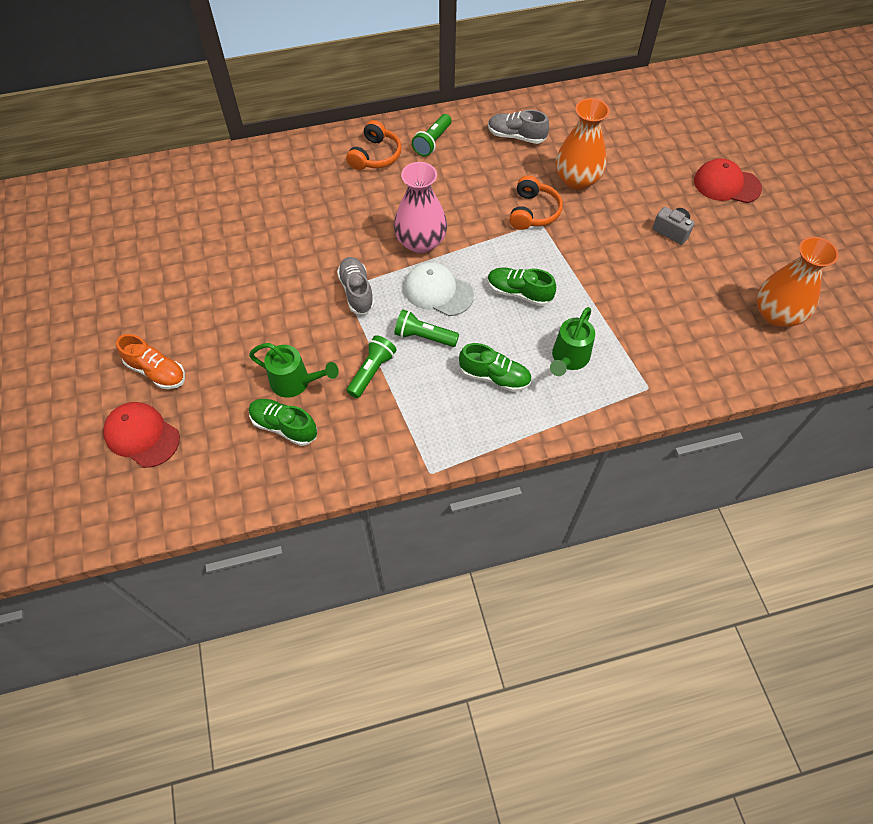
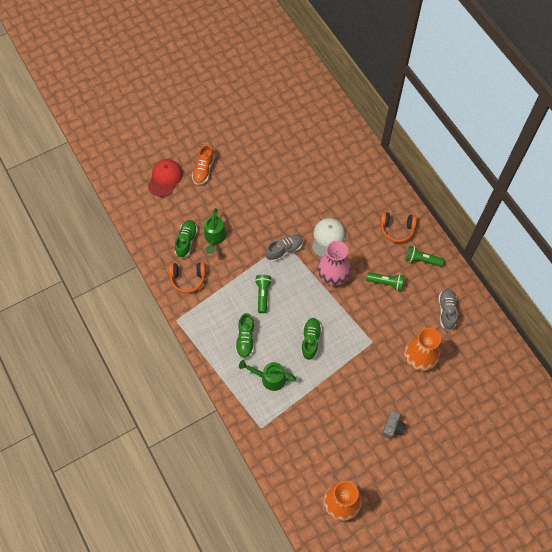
camera: 75 degrees right, 5 degrees up
green flashlight [347,335,397,398] -> green flashlight moved to [366,272,405,291]
white cap [404,262,474,316] -> white cap moved to [312,218,345,257]
orange headphones [509,175,563,230] -> orange headphones moved to [169,262,206,294]
red cap [694,158,762,203] -> none

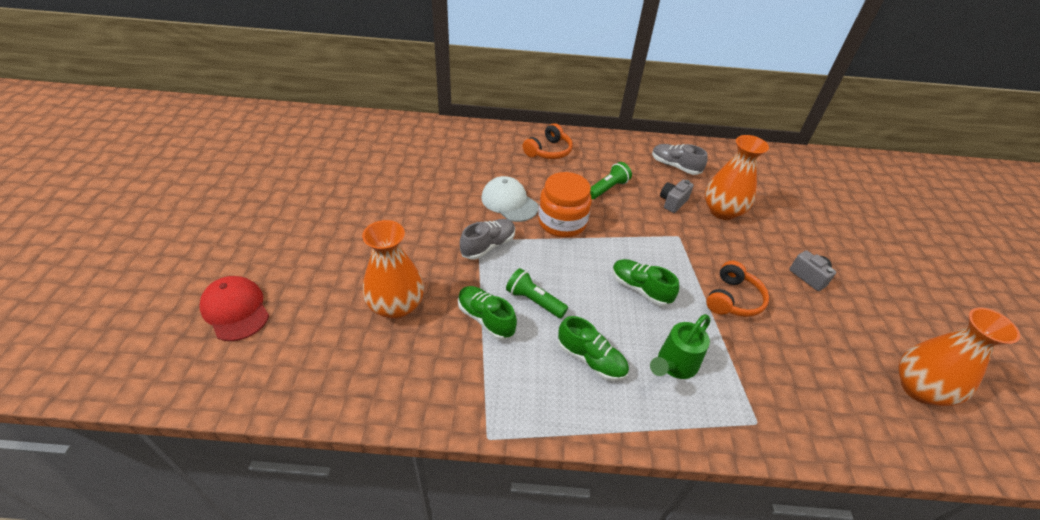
camera: 60 degrees left, 20 degrees down
orange headphones [169,262,206,294] -> orange headphones moved to [706,261,769,317]
green shoe [175,220,198,258] -> green shoe moved to [458,286,517,340]
orange shoe [192,145,215,185] -> none
green watering can [204,208,226,254] -> orange vase [362,220,424,319]
grey shoe [265,235,303,262] -> grey shoe turned 45 degrees clockwise [460,219,515,260]
pink vase [317,241,351,286] -> orange jar [538,172,592,237]
green flashlight [405,246,444,267] -> none
none -> grey camera [660,179,694,213]

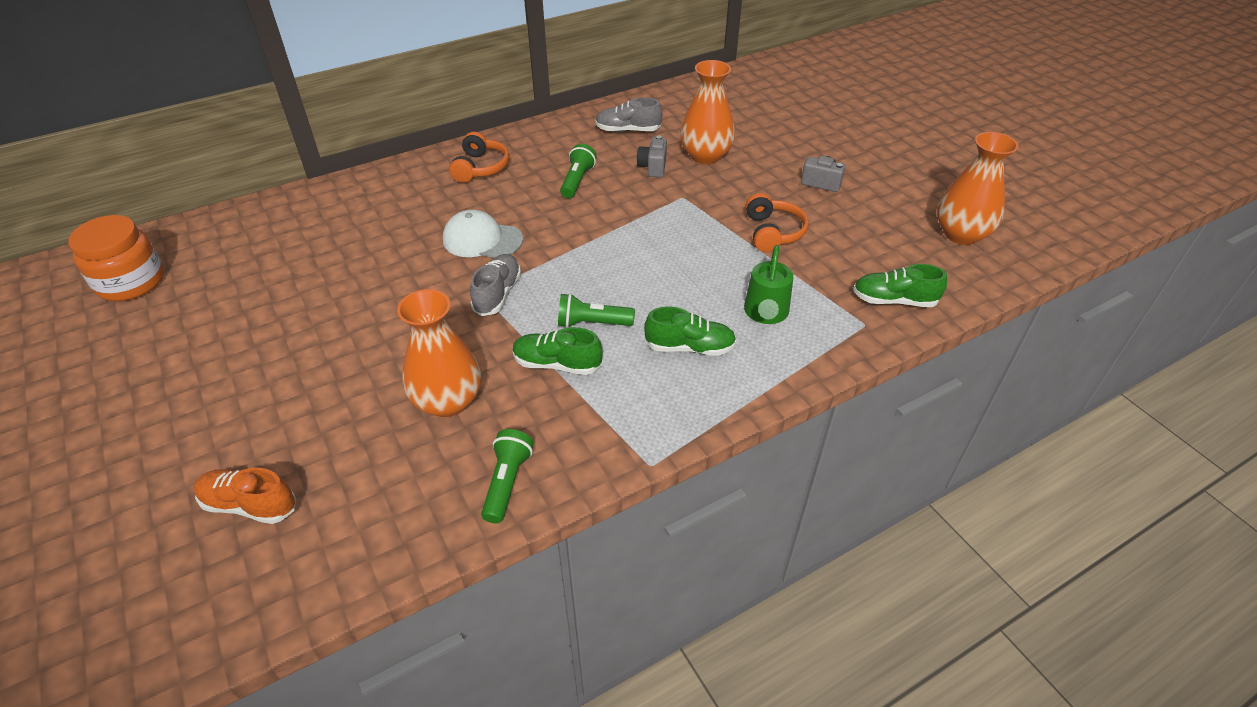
camera: 30 degrees left, 0 degrees up
red cap [199,276,269,341] -> orange shoe [194,468,296,524]
orange jar [538,172,592,237] -> orange jar moved to [68,215,164,301]
green shoe [612,259,679,306] -> green shoe moved to [853,264,947,307]
none -> green flashlight [481,429,534,523]

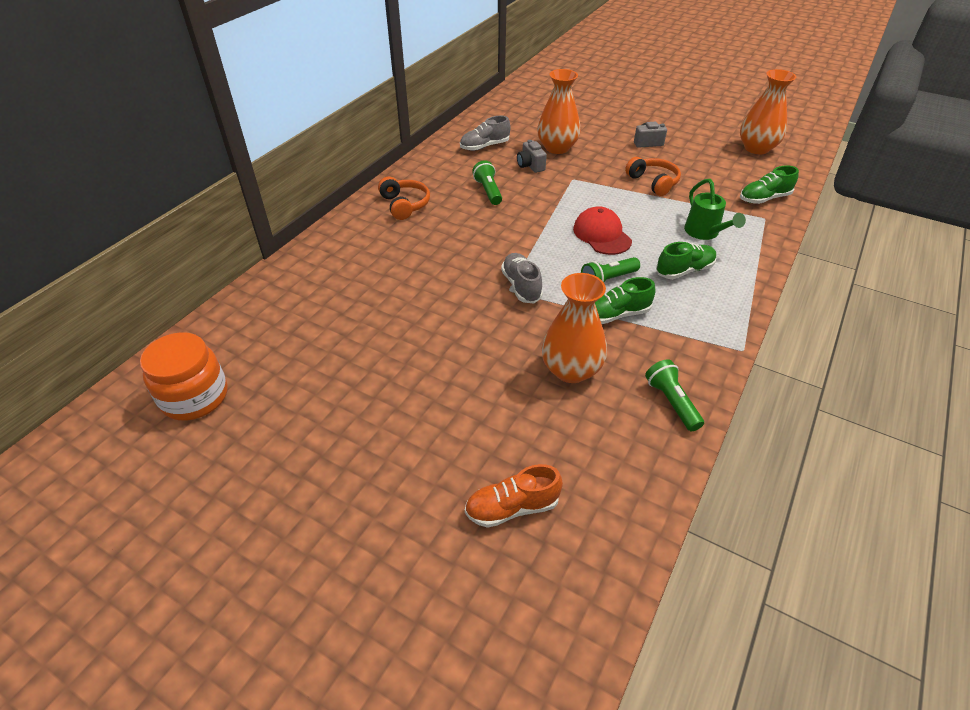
camera: 30 degrees left, 0 degrees up
white cap [443,210,523,258] -> none
none -> red cap [573,206,632,255]

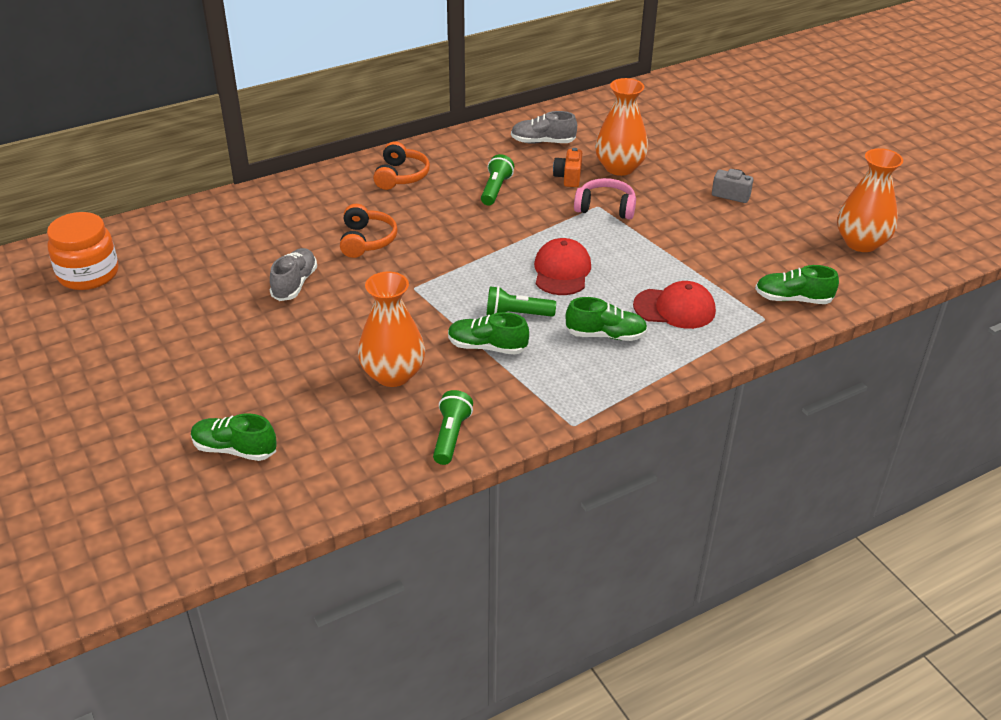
camera: 30 degrees right, 5 degrees down
orange shoe [465,464,563,528] -> green shoe [191,413,277,461]
grey shoe [501,253,543,303] -> grey shoe moved to [270,248,317,301]
grey camera [517,140,547,173] -> orange camera [553,148,582,187]
orange headphones [625,157,681,196] -> orange headphones moved to [340,204,398,258]
green watering can [684,179,746,240] -> red cap [633,281,716,329]
none -> pink headphones [574,178,636,220]

